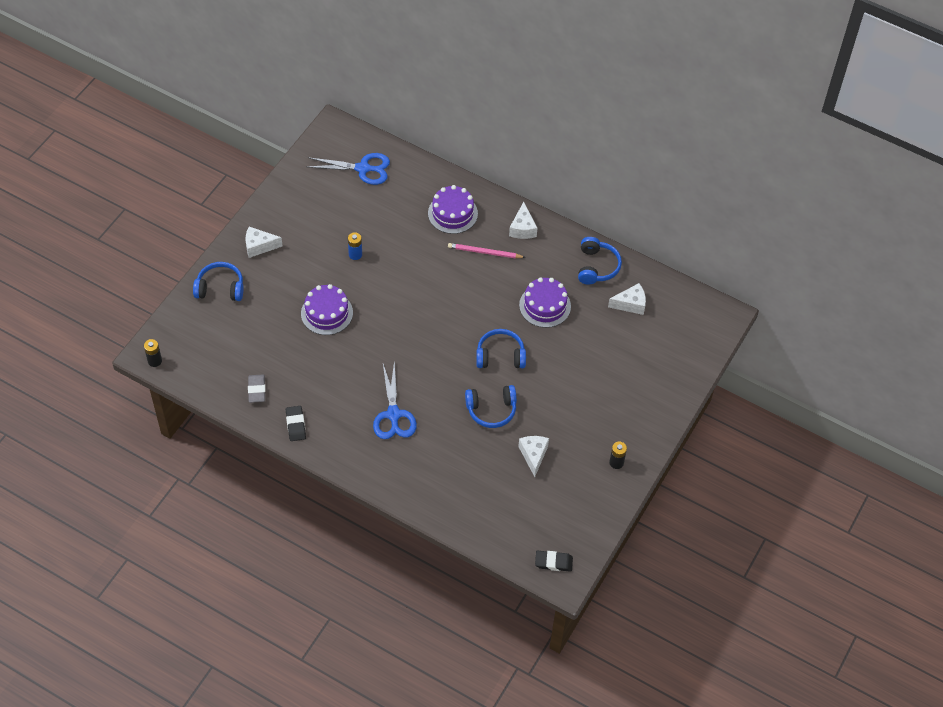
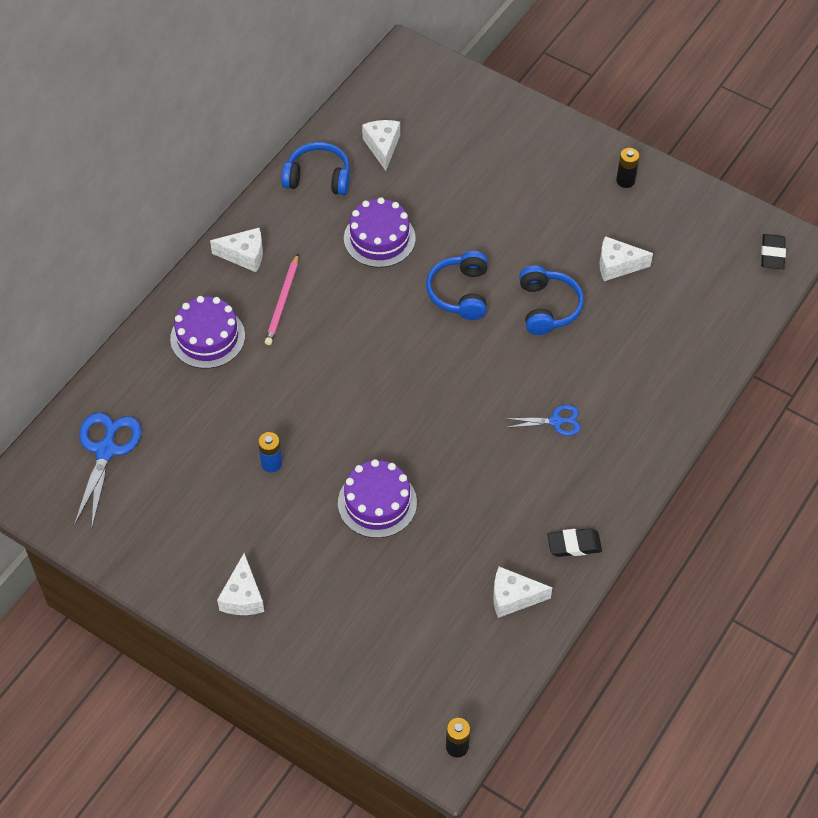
camera: 85 degrees left, 0 degrees up
blue headphones [193,262,244,301] -> none
grey eraser [248,374,266,403] -> white cheese [493,566,552,618]
blue scissors [373,362,417,439] -> blue scissors [504,405,581,436], size x0.59

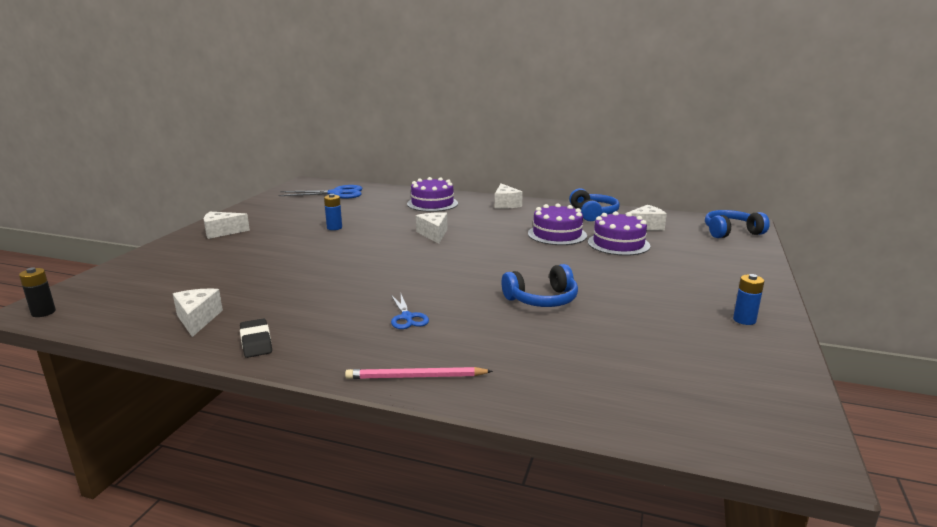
camera: 75 degrees right, 35 degrees down
pink pencil [265,254,298,345] -> pink pencil moved to [345,367,493,379]
purple cake [338,459,417,538] -> purple cake moved to [588,211,650,256]
blue headphones [426,251,488,320] -> blue headphones moved to [705,210,770,238]
white cheese [600,236,653,281] -> white cheese moved to [416,212,447,243]
black battery [616,148,640,188] -> blue battery [733,274,764,325]
black eraser [761,234,786,269] -> none

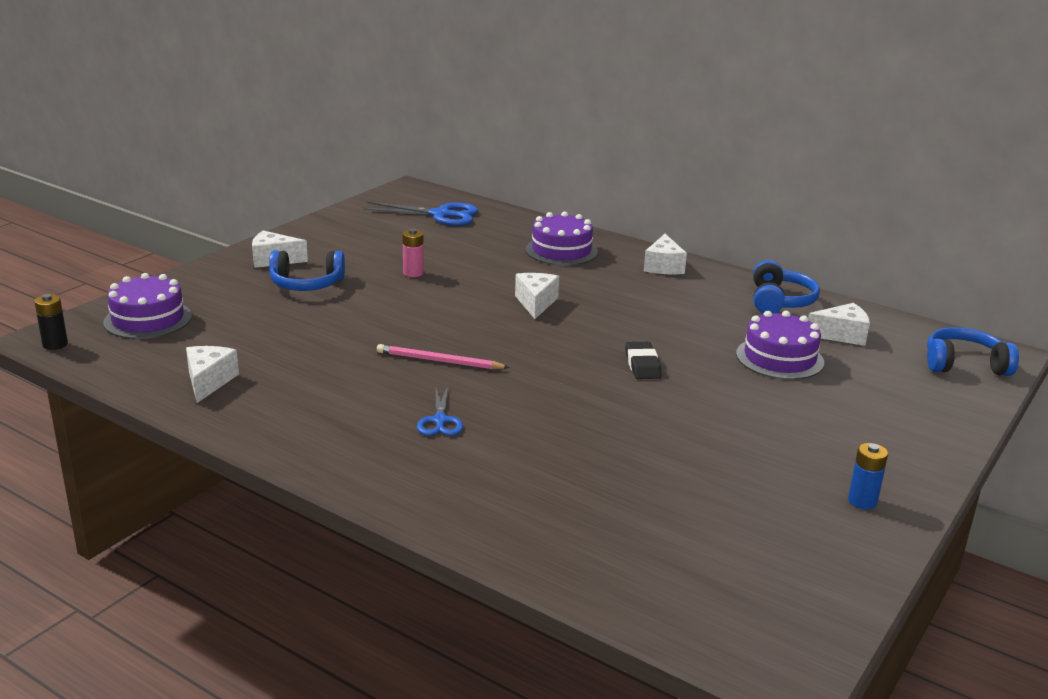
camera: 15 degrees right, 5 degrees up
black eraser [240,318,272,358] -> black eraser moved to [625,342,662,379]
blue battery [324,194,342,230] -> pink battery [402,229,424,277]
pink pencil [345,367,493,379] -> pink pencil moved to [377,344,510,369]
blue headphones [502,264,578,307] -> blue headphones moved to [269,250,345,291]
purple cake [528,203,587,245] -> purple cake moved to [103,273,192,339]

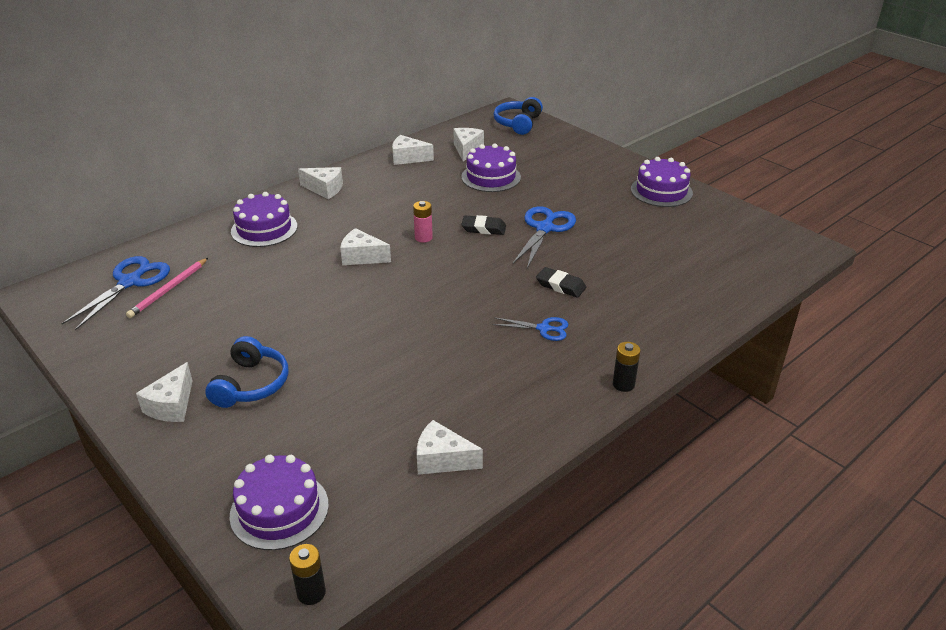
camera: 75 degrees left, 10 degrees up
pink pencil [377,344,510,369] -> pink pencil moved to [126,258,208,318]
pink battery [402,229,424,277] -> pink battery moved to [413,201,433,242]
blue headphones [753,260,820,313] -> white cheese [392,135,434,165]
blue battery [848,443,888,509] -> purple cake [631,157,693,207]
none -> blue scissors [512,206,576,268]
none -> black eraser [536,267,586,298]
none -> black battery [613,342,640,392]

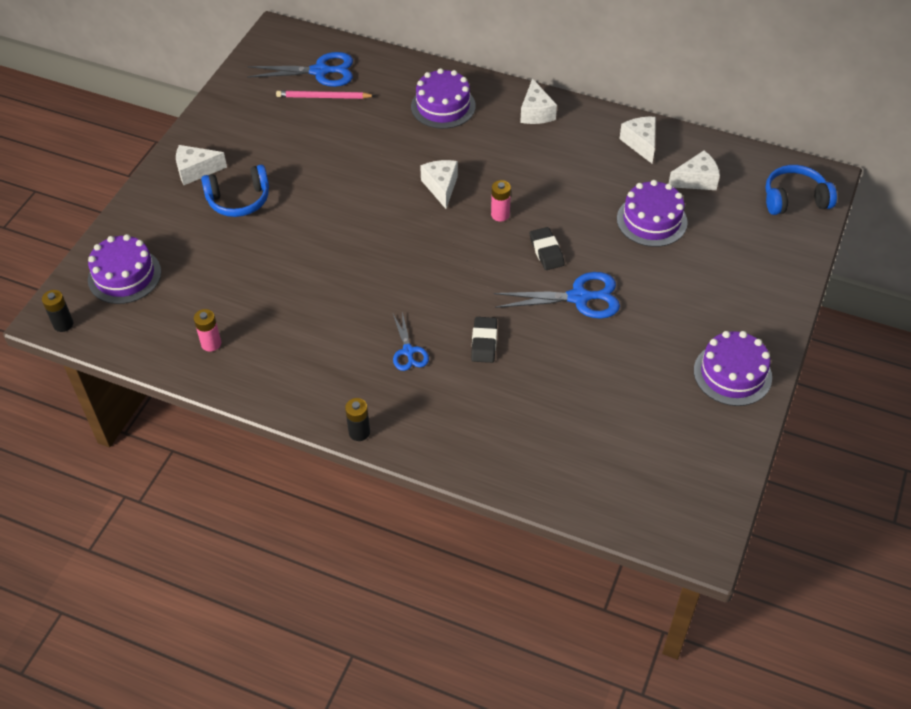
camera: 65 degrees right, 15 degrees up
white cheese [417,420,483,475] -> pink battery [194,309,221,352]

